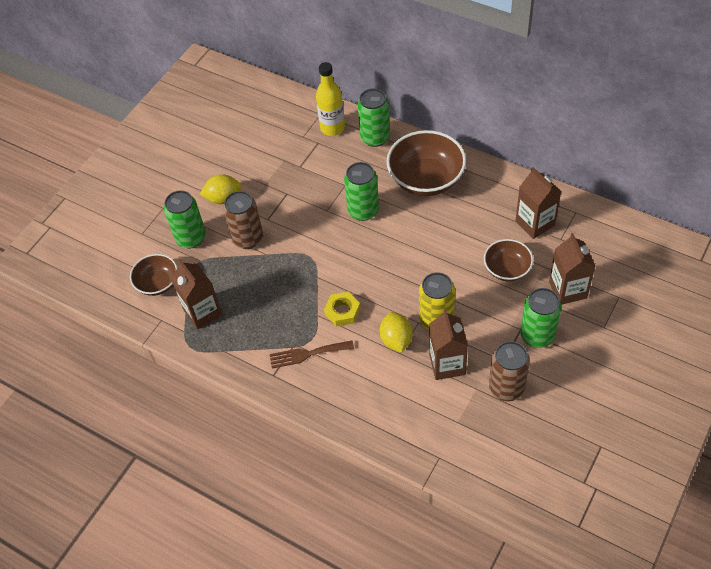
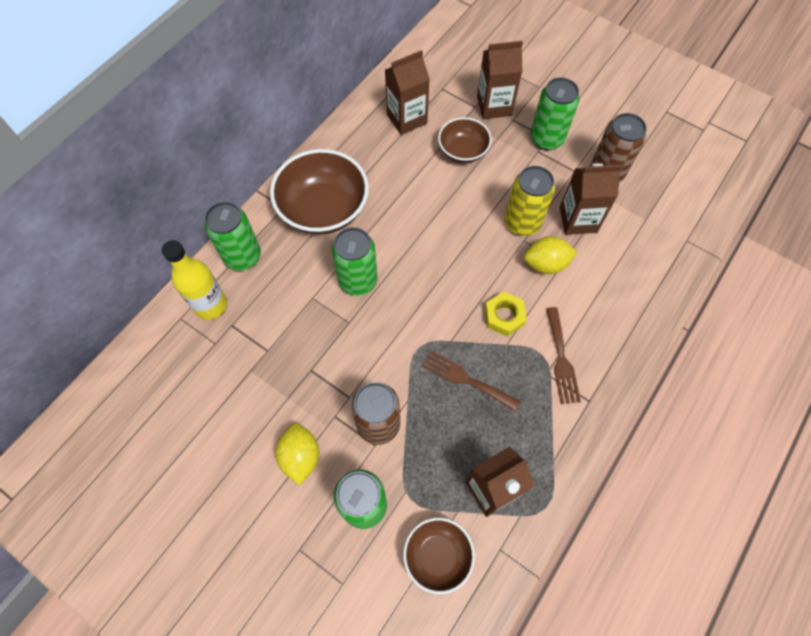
camera: 90 degrees left, 10 degrees up
none -> brown fork [421,350,520,411]

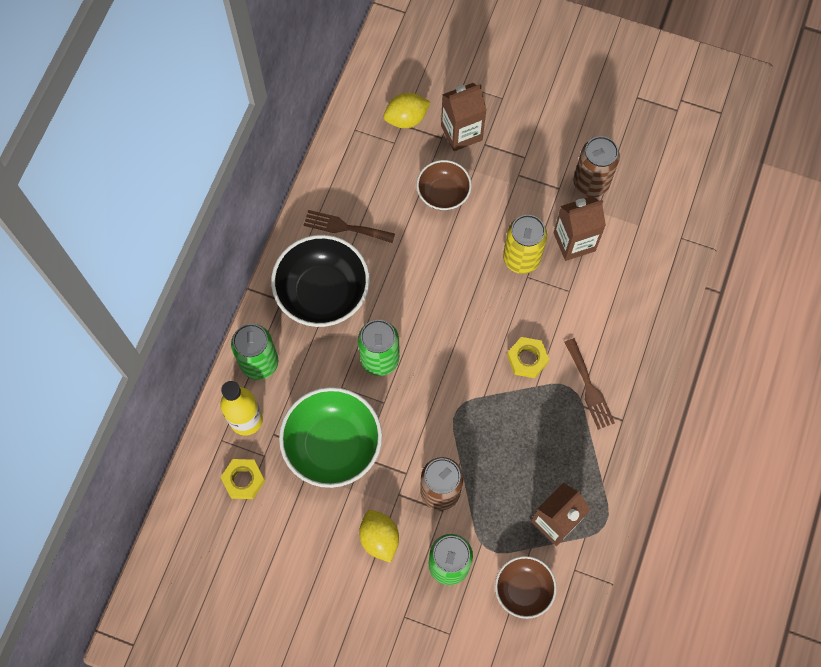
camera: 15 degrees left, 5 degrees up
brown bowl [270,149,369,235] -> black bowl [271,235,370,327]
brown carton [385,50,430,135] -> none
brown fork [421,350,520,411] -> brown fork moved to [304,210,395,243]
yellow lemon [524,237,578,274] -> yellow lemon moved to [384,93,430,128]
green can [530,77,580,150] -> none
none -> yellow nut [221,459,265,499]
none -> green bowl [279,387,382,488]

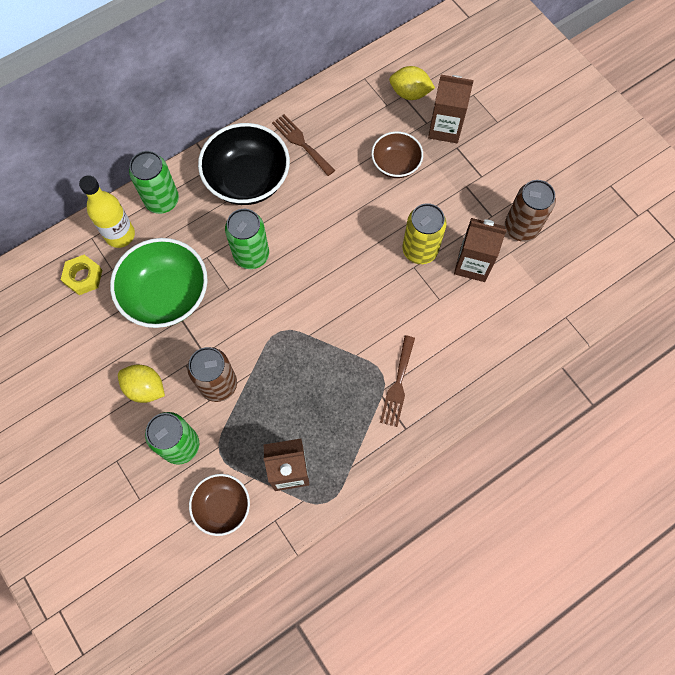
camera: 35 degrees right, 0 degrees up
yellow lemon [359,510,399,563] -> yellow lemon turned 75 degrees counterclockwise [118,365,165,403]
yellow nut [507,337,550,378] -> none

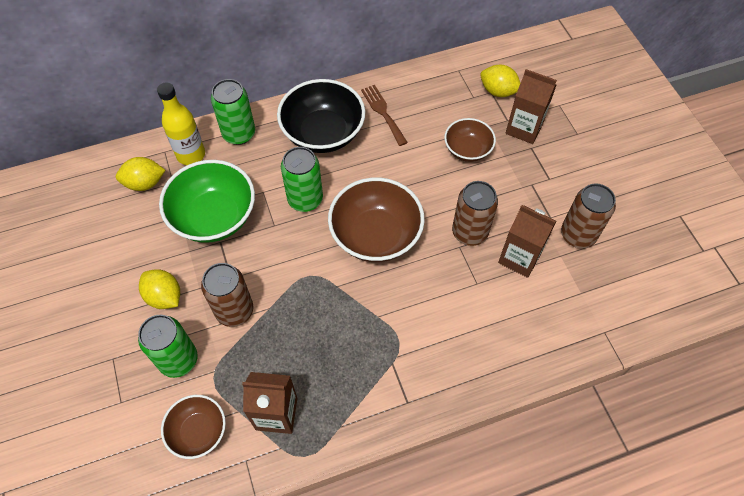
camera: 15 degrees right, 10 degrees down
yellow nut [61,255,102,295] -> yellow lemon [116,157,165,191]
brown fork [380,335,415,427] -> none
yellow can [403,203,446,264] -> brown can [452,181,498,246]
none -> brown bowl [328,177,425,262]

